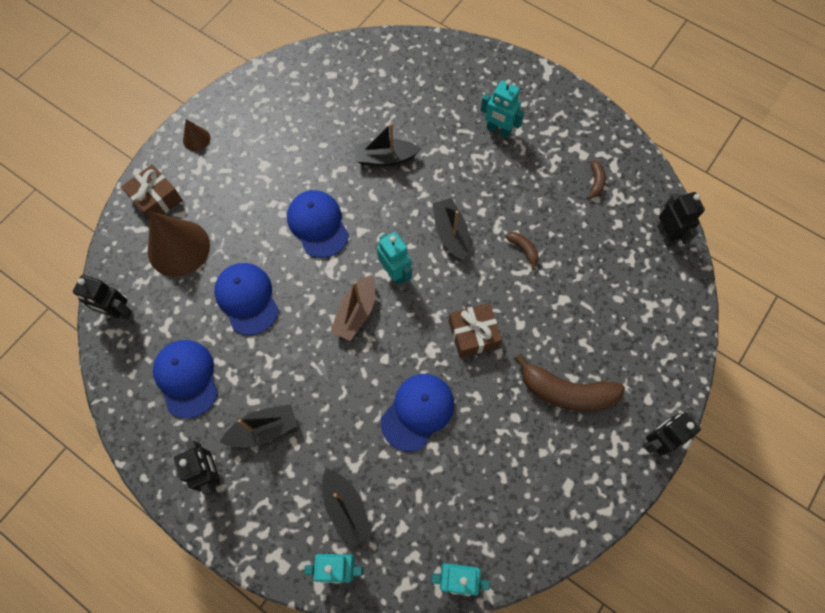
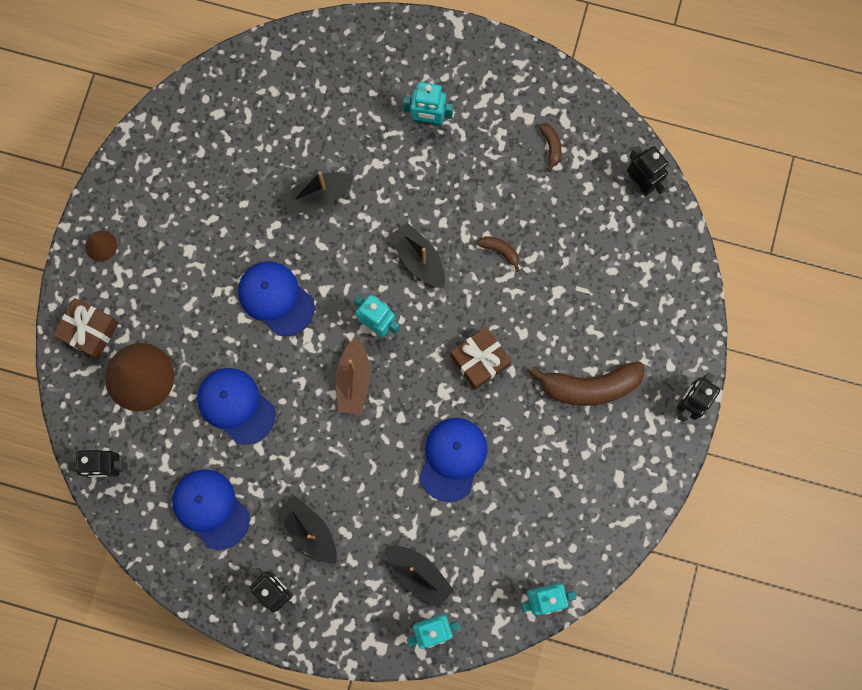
camera: 20 degrees left, 10 degrees up
black boat [220,404,298,447] -> black boat turned 90 degrees counterclockwise [277,495,337,564]

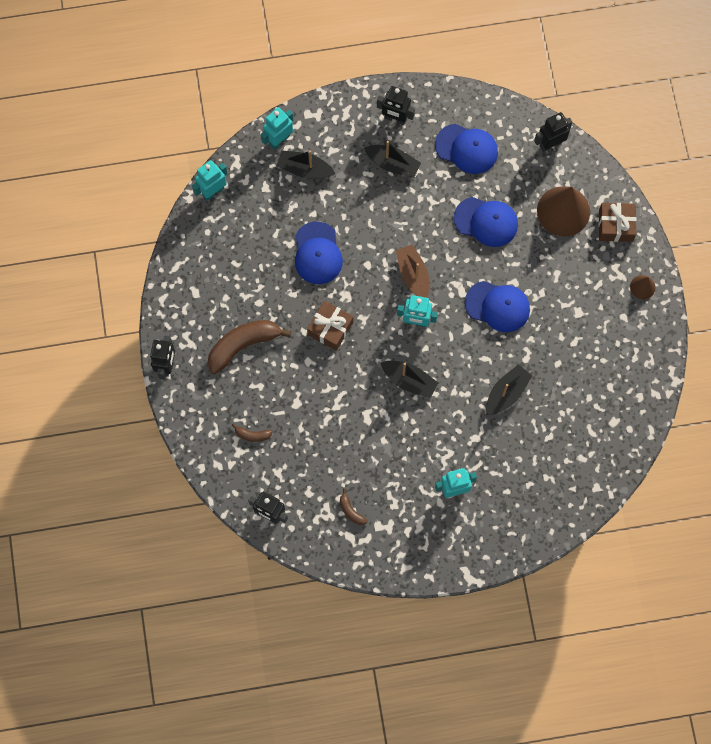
camera: 155 degrees right, 5 degrees down
brown banana [477,236,520,272] -> brown banana moved to [232,423,272,442]

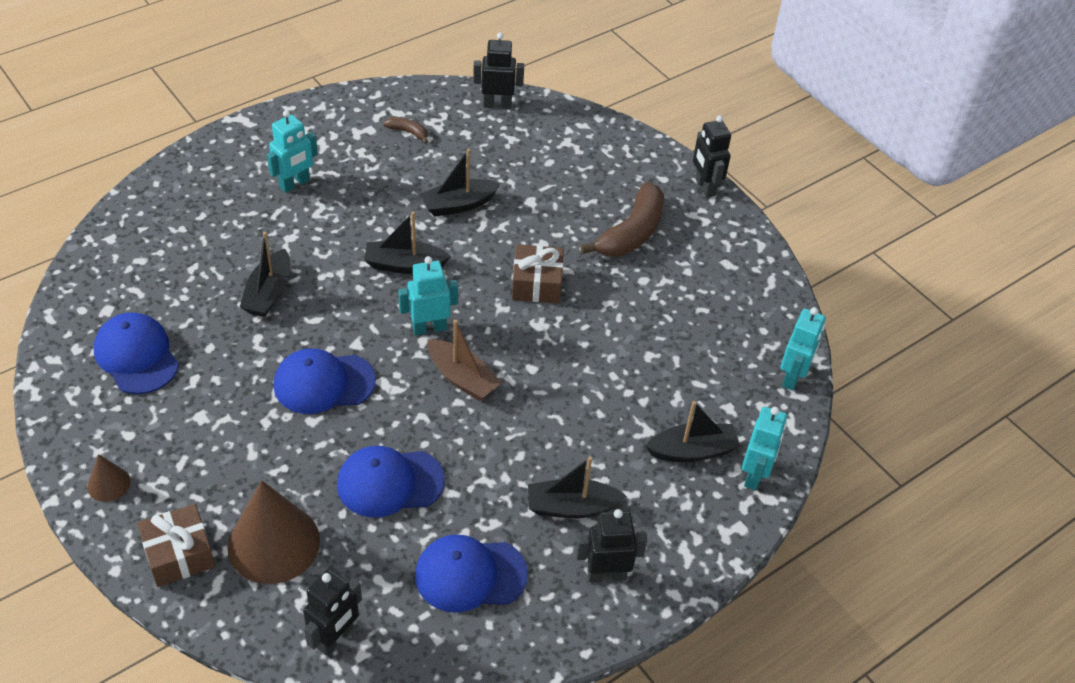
camera: 150 degrees right, 25 degrees down
brown banana [232,423,272,442] -> none
blue cap [295,222,343,284] -> blue cap moved to [94,312,179,394]
none -> black boat [420,149,501,216]

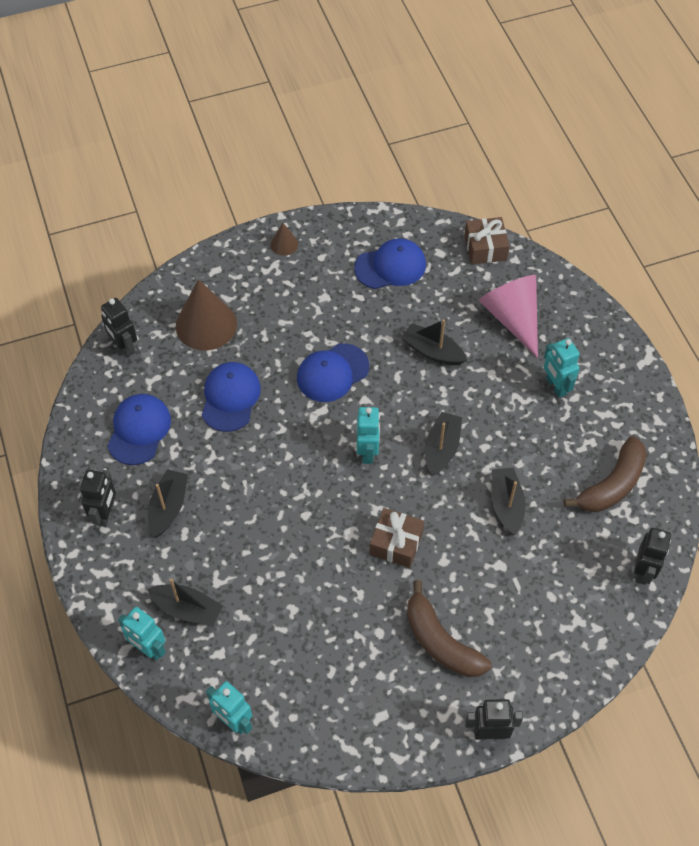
camera: 110 degrees right, 10 degrees up
brown gift [137,504,215,587] -> brown gift moved to [464,217,510,264]
blue cap [274,348,376,414] -> blue cap turned 135 degrees counterclockwise [297,343,369,402]
brown banana [384,117,429,143] -> brown banana [563,436,647,512], size x2.20
brown boat [427,320,502,401] -> none
black boat [645,401,741,462] -> black boat turned 75 degrees counterclockwise [147,578,223,626]
none -> pink cone [479,275,538,358]

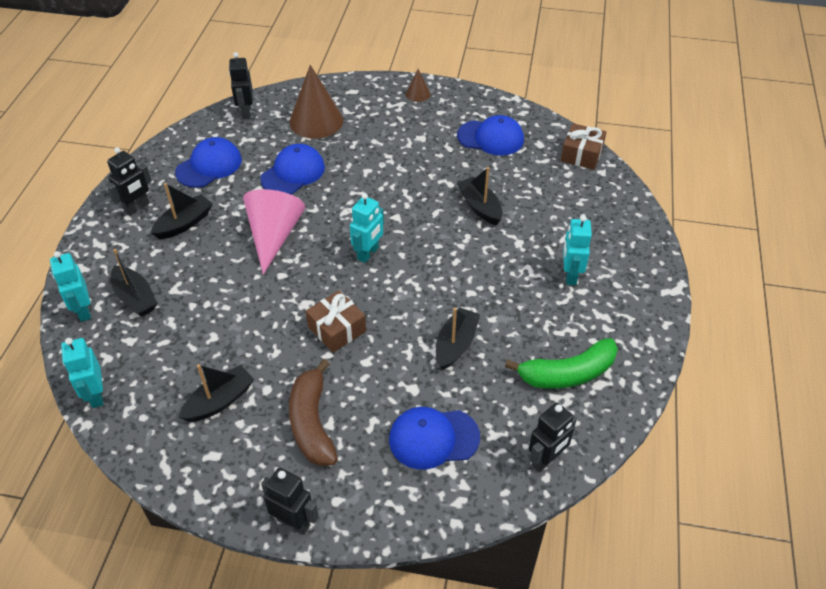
camera: 30 degrees right, 10 degrees down
blue cap [297,343,369,402] -> blue cap moved to [389,407,480,470]
black boat [425,412,462,476] -> black boat moved to [179,364,254,422]
pink cone [479,275,538,358] -> pink cone moved to [243,189,305,275]
brown banana [563,436,647,512] -> green banana [505,338,618,389]

